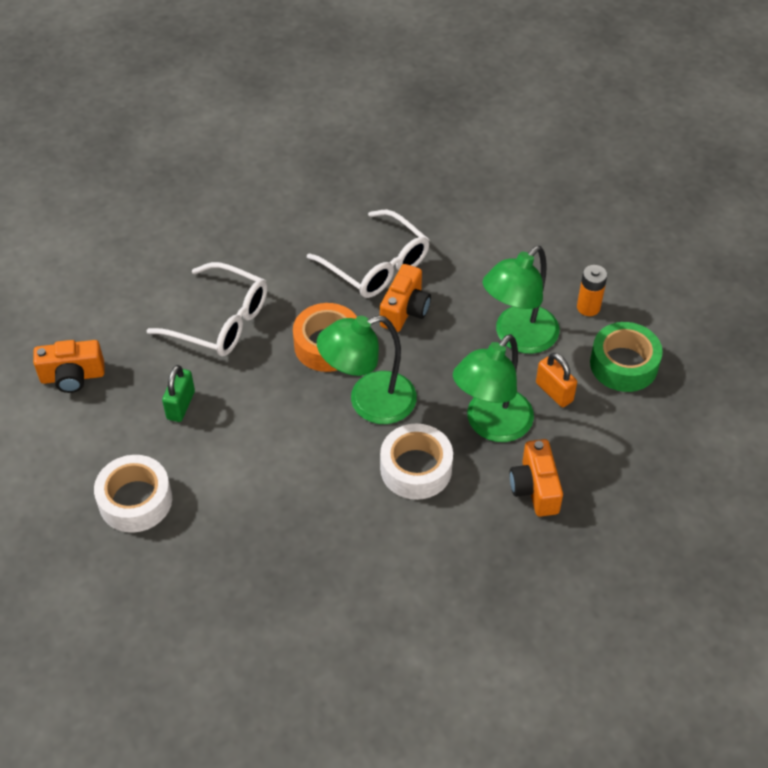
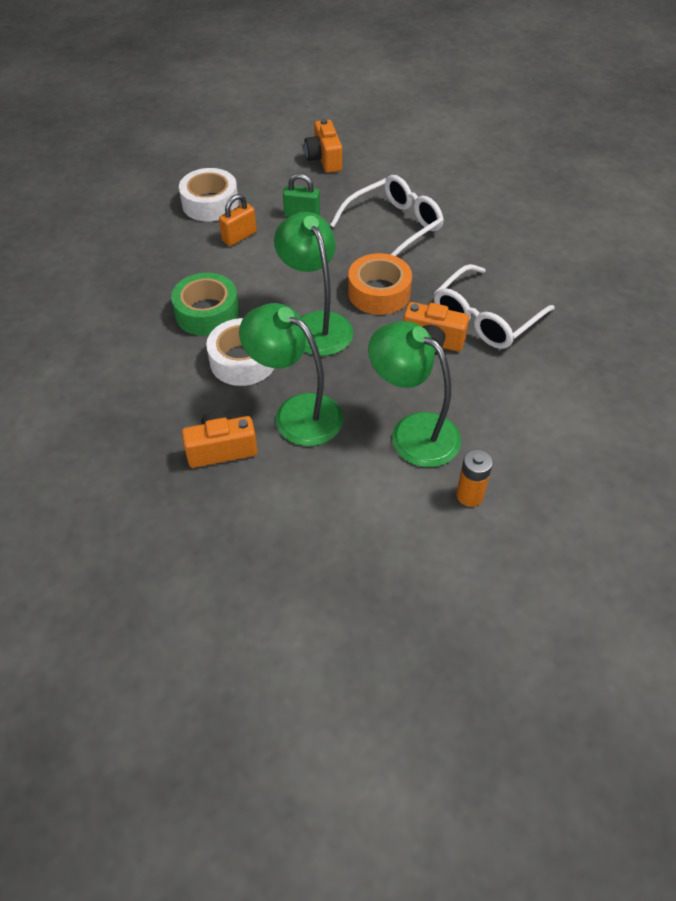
camera: 85 degrees right, 0 degrees up
white glasses [146,262,267,357] -> white glasses turned 150 degrees counterclockwise [330,175,444,256]
orange padlock [536,353,577,407] -> orange padlock moved to [219,194,257,246]
green tape [590,322,663,392] -> green tape moved to [171,273,239,336]

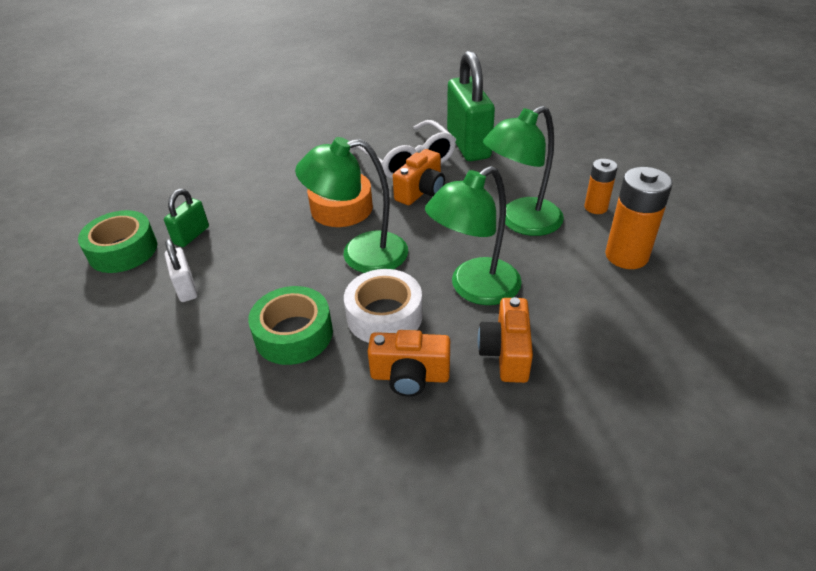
camera: 70 degrees left, 10 degrees down
white tape [179,168,239,222] -> none
orange padlock [219,194,257,246] -> white padlock [165,239,198,302]
orange camera [304,119,342,173] -> orange camera moved to [368,330,450,397]
white glasses [330,175,444,256] -> none
none -> green tape [78,210,157,273]
none -> green padlock [447,51,495,161]
none -> orange battery [605,167,673,269]

